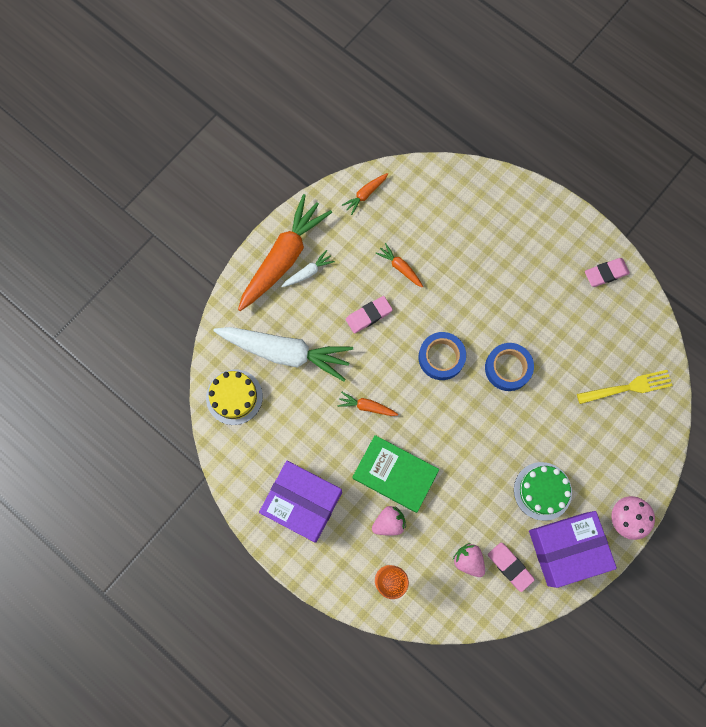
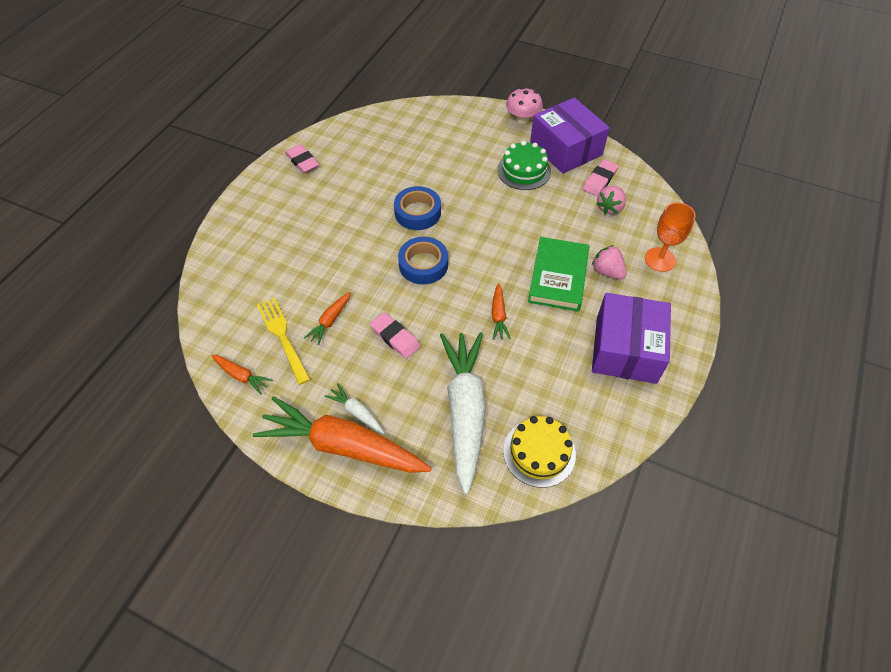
camera: 105 degrees left, 20 degrees down
yellow fork [577,370,673,404] -> yellow fork moved to [257,297,311,385]

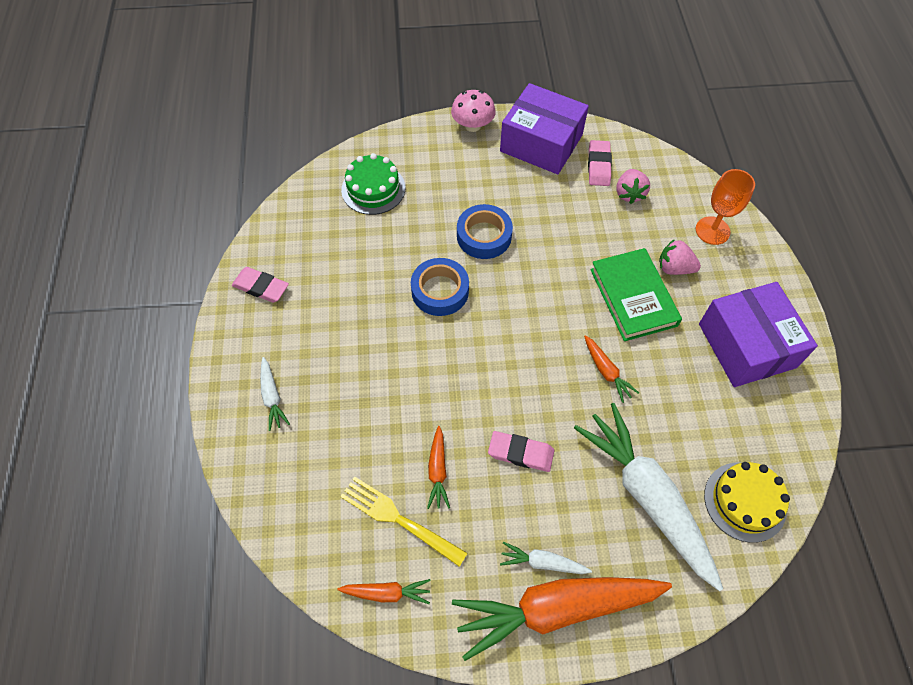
camera: 30 degrees left, 5 degrees up
blue tape [398,237,448,284] -> blue tape moved to [457,204,513,259]
green cake [497,141,551,190] -> green cake moved to [341,153,405,215]
none -> white carrot [260,357,290,431]

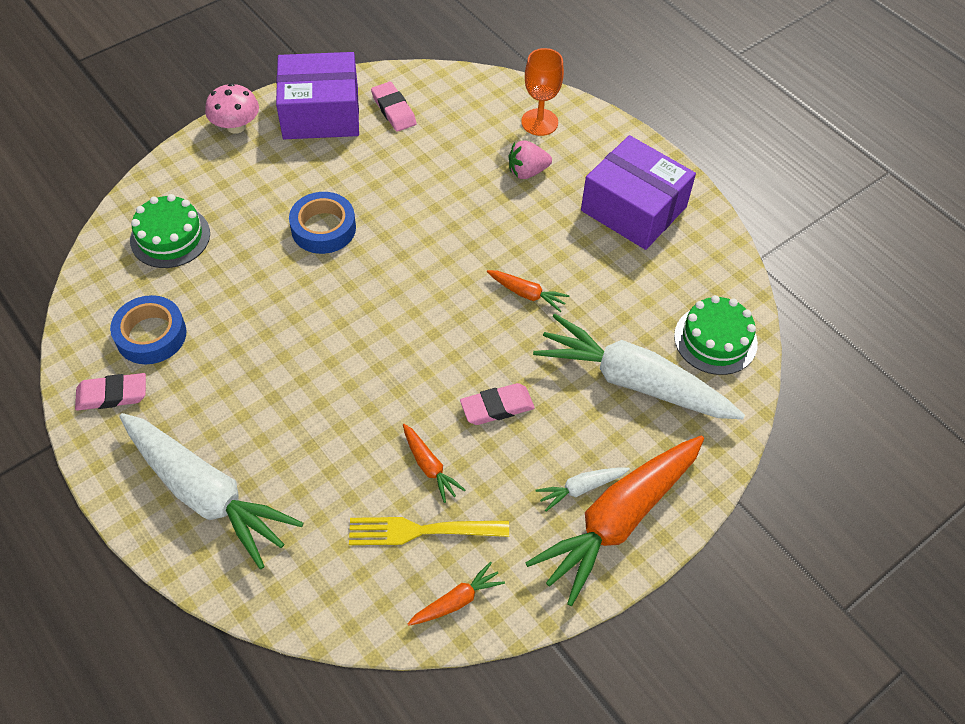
camera: 35 degrees left, 5 degrees down
white carrot [260,357,290,431] -> white carrot [120,413,303,569], size x2.32
blue tape [411,258,469,316] -> blue tape moved to [110,295,186,364]
green book [590,248,682,341] -> none
pink strawberry [616,169,650,204] -> none
yellow cake [704,462,790,543] -> green cake [674,295,758,375]

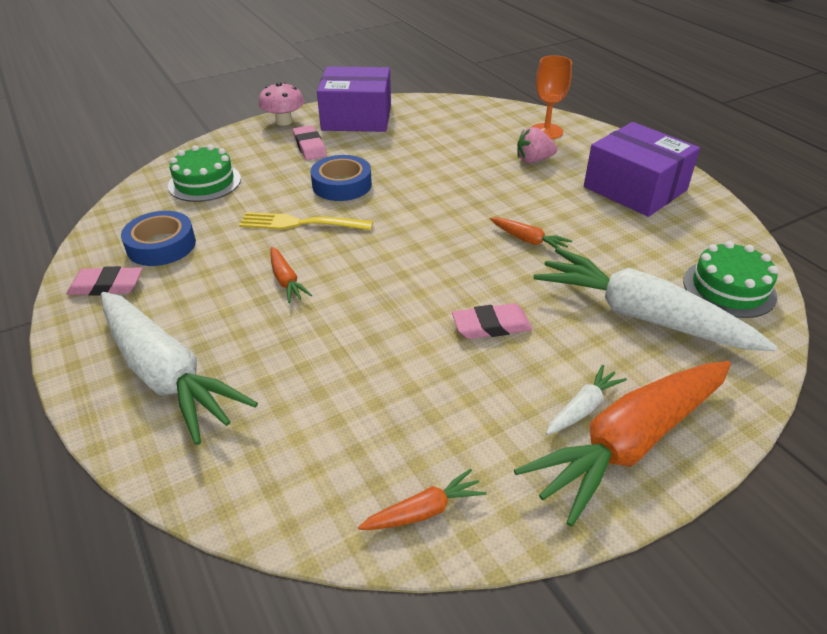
camera: 10 degrees right, 15 degrees down
yellow fork [349,517,509,545] -> yellow fork moved to [239,212,373,230]
pink eraser [371,81,417,132] -> pink eraser moved to [293,125,327,160]
orange carrot [403,424,465,503] -> orange carrot moved to [270,247,312,303]
white carrot [536,467,630,512] -> white carrot turned 150 degrees clockwise [546,365,627,435]

